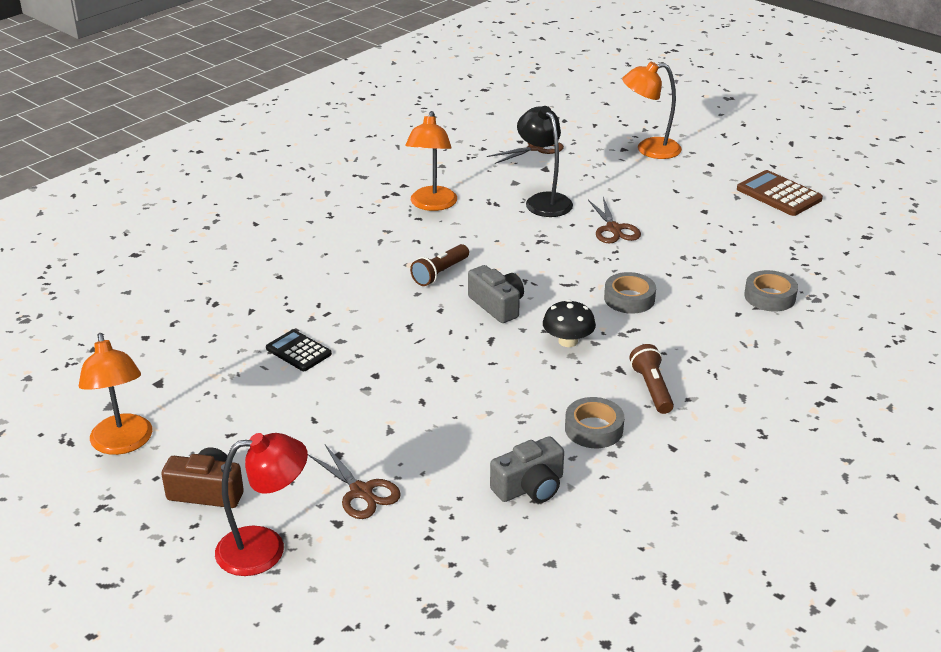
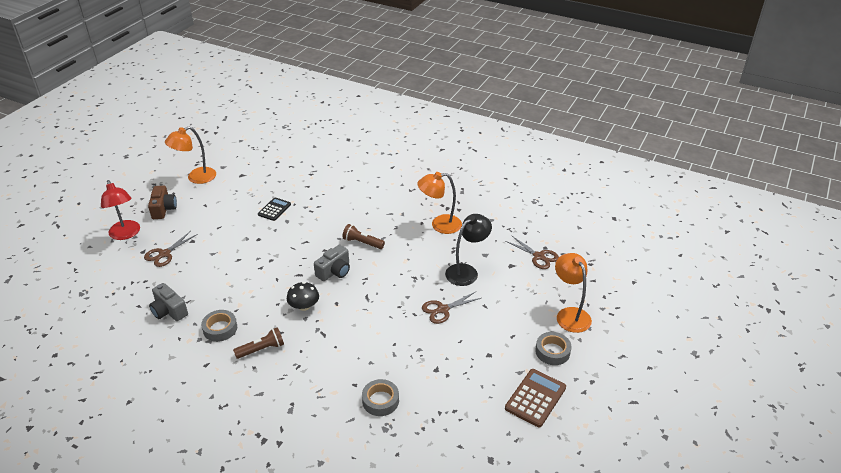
camera: 75 degrees right, 5 degrees up
grey tape [604,272,656,314] -> grey tape moved to [535,332,572,365]

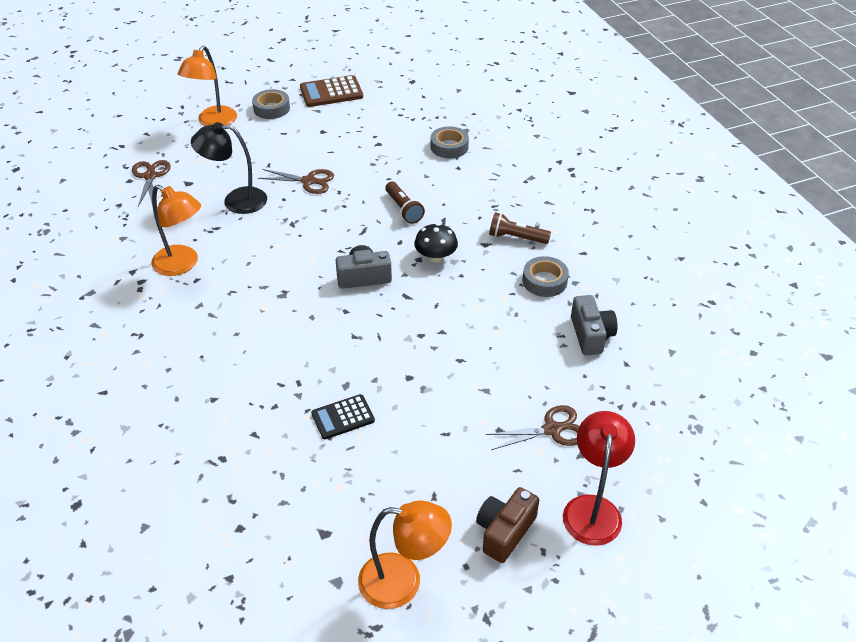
camera: 140 degrees left, 5 degrees up
brown flashlight [342,224,385,249] -> brown flashlight moved to [385,182,425,224]

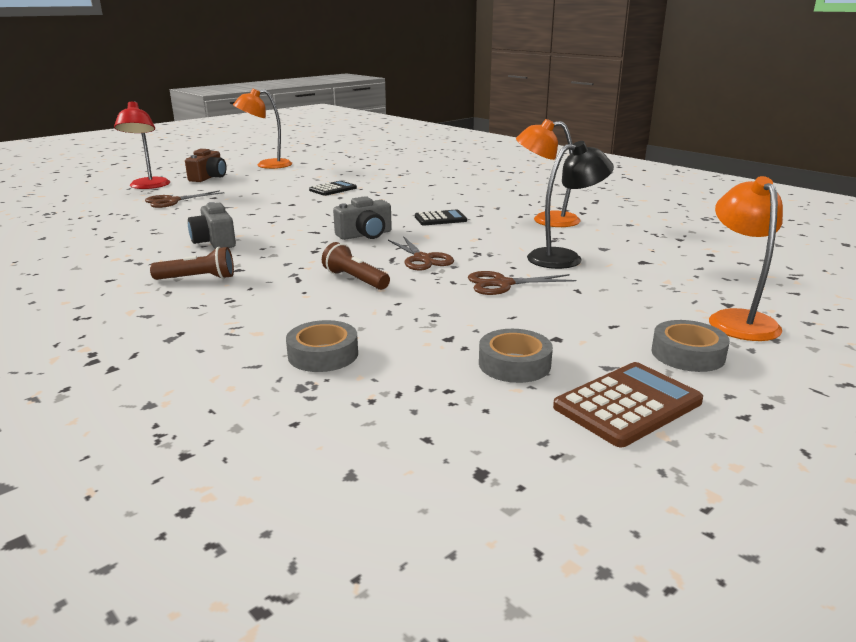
camera: 160 degrees right, 20 degrees down
brown scissors [132,160,171,207] -> brown scissors moved to [388,236,454,270]
black mushroom [414,223,458,262] -> none
grey tape [523,256,569,297] -> grey tape moved to [479,329,553,383]
grey camera [571,295,618,355] -> grey camera moved to [188,202,236,249]
none -> black calculator [415,209,467,225]

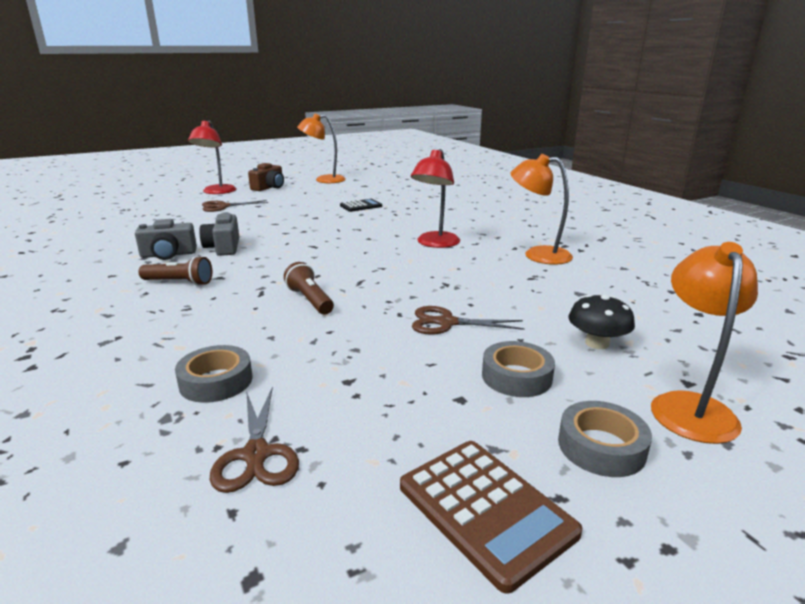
camera: 15 degrees right, 0 degrees up
grey camera [333,196,392,240] -> grey camera moved to [135,219,197,260]
brown scissors [388,236,454,270] -> brown scissors moved to [210,386,299,493]
black calculator [415,209,467,225] -> red lamp [411,149,460,248]
grey tape [479,329,553,383] -> grey tape moved to [482,341,555,397]
black lamp [527,141,614,269] -> none
brown calculator [553,362,703,447] -> brown calculator turned 75 degrees clockwise [400,441,582,594]
none -> black mushroom [569,294,635,349]

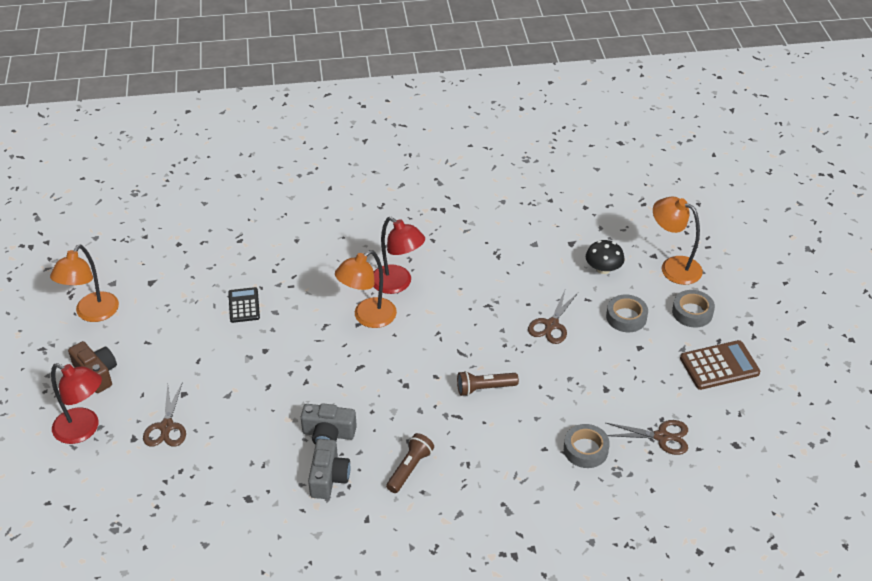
camera: 70 degrees left, 20 degrees up
orange lamp [511,154,573,265] -> orange lamp moved to [335,250,397,328]

